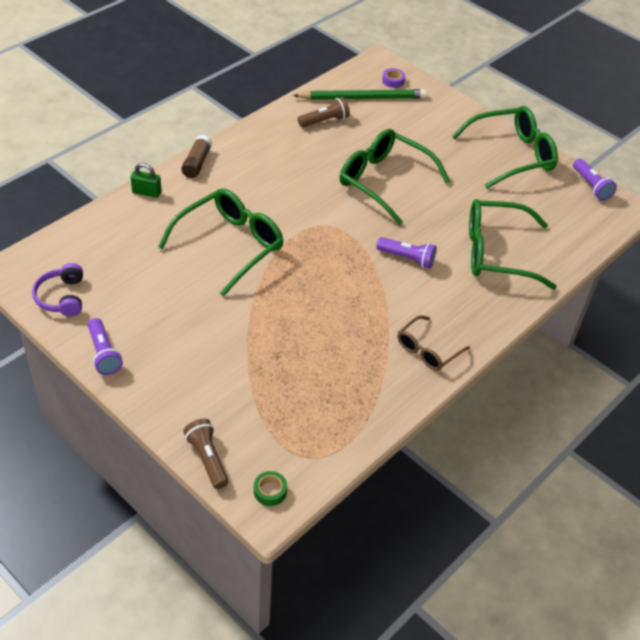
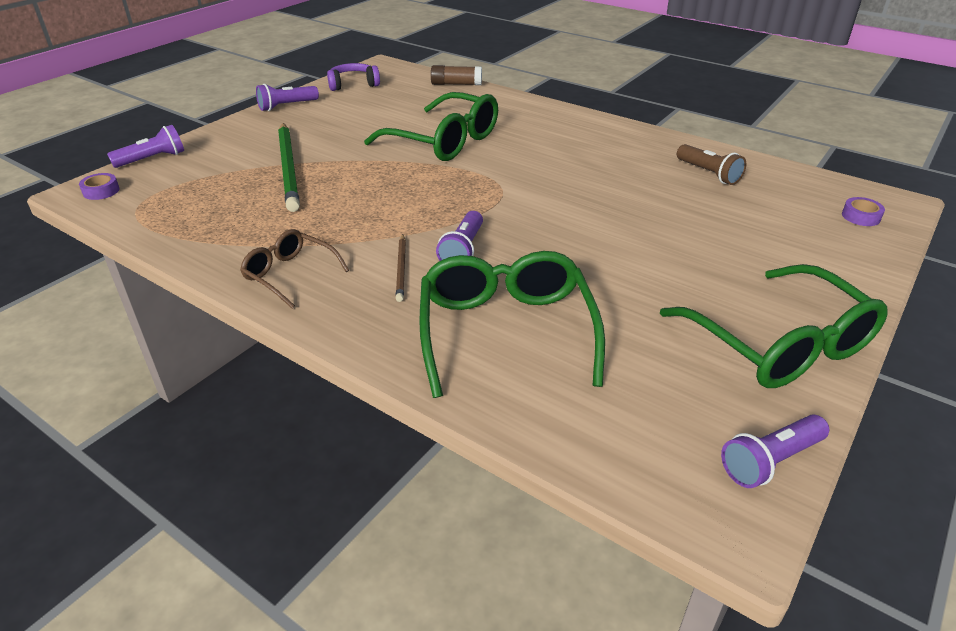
camera: 85 degrees right, 10 degrees down
green padlock [130,163,162,198] -> none
brown glue stick [181,135,212,178] -> brown glue stick moved to [431,65,482,85]
brown flashlight [183,419,229,489] -> purple flashlight [107,125,184,168]
green tape [254,471,287,506] -> purple tape [79,173,119,200]
green pencil [293,89,427,100] -> green pencil moved to [278,123,300,212]
green glasses [340,129,450,225] -> none
none -> brown pencil [396,234,406,302]

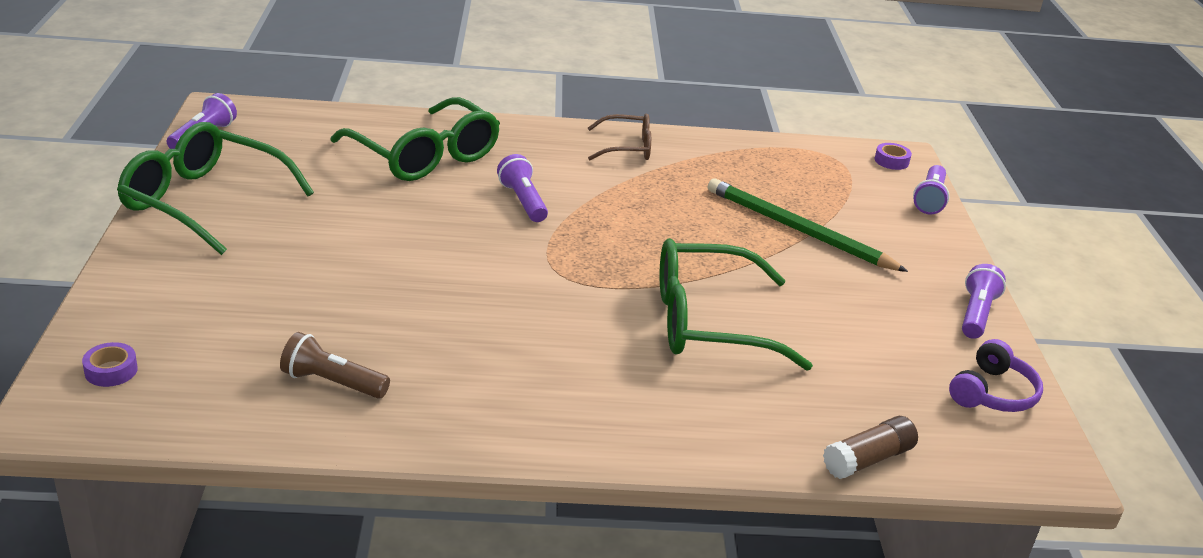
camera: 140 degrees right, 5 degrees down
brown pencil [396,234,406,302] -> none

